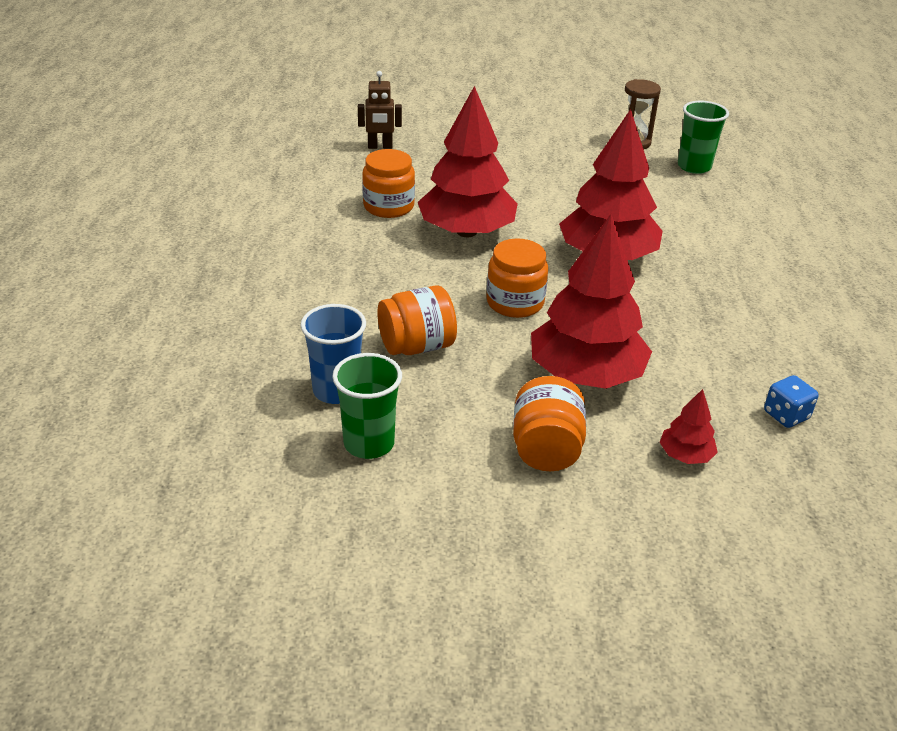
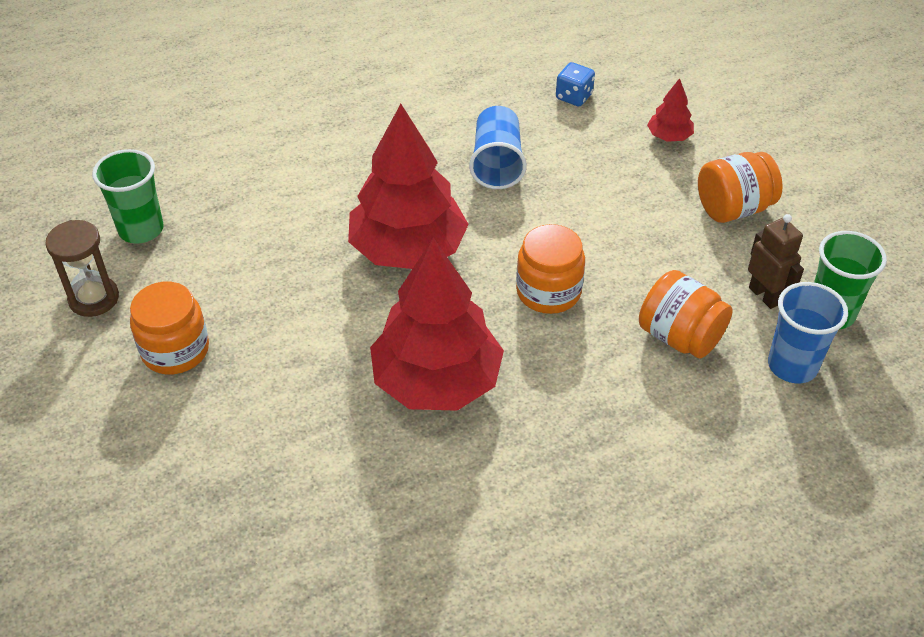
camera: 115 degrees left, 10 degrees up
brown robot [358,71,402,149] -> brown robot moved to [748,214,804,309]
orange jar [362,149,415,218] -> orange jar moved to [130,282,209,375]
red tree [531,214,652,389] -> none
none -> blue cup [469,106,527,189]

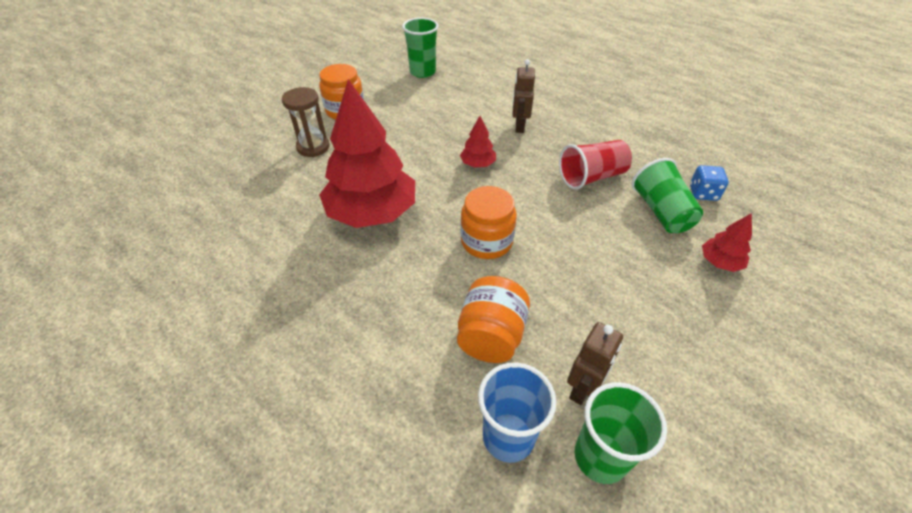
camera: 65 degrees right, 0 degrees up
brown hourglass [45,220,119,317] -> brown hourglass moved to [282,87,330,157]
red tree [348,104,469,269] -> red tree [460,116,496,168], size x0.43
blue cup [469,106,527,189] -> red cup [559,140,632,190]
orange jar [698,152,783,223] -> none
none -> brown robot [512,59,535,133]
none -> green cup [632,158,703,233]

